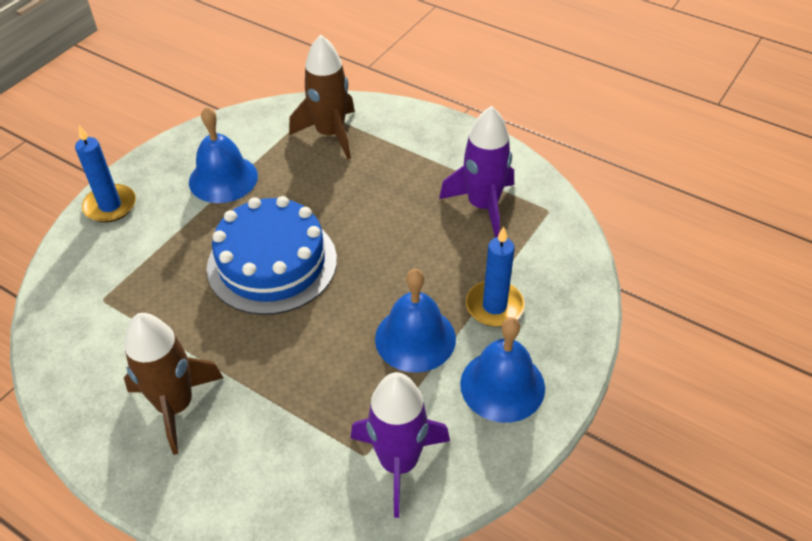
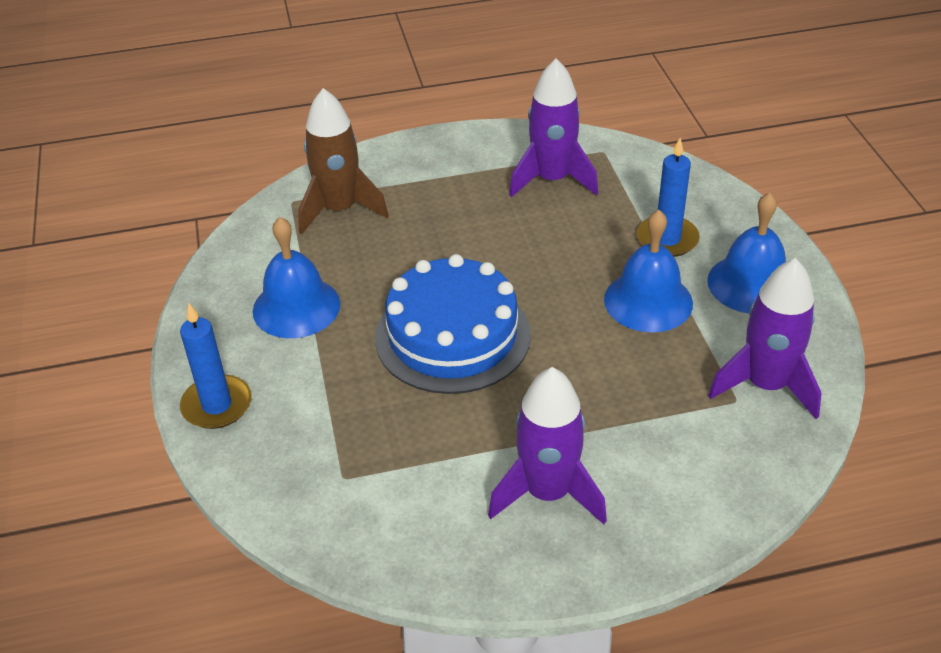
camera: 45 degrees left, 5 degrees down
brown rocket [124,313,223,455] -> purple rocket [488,367,607,524]

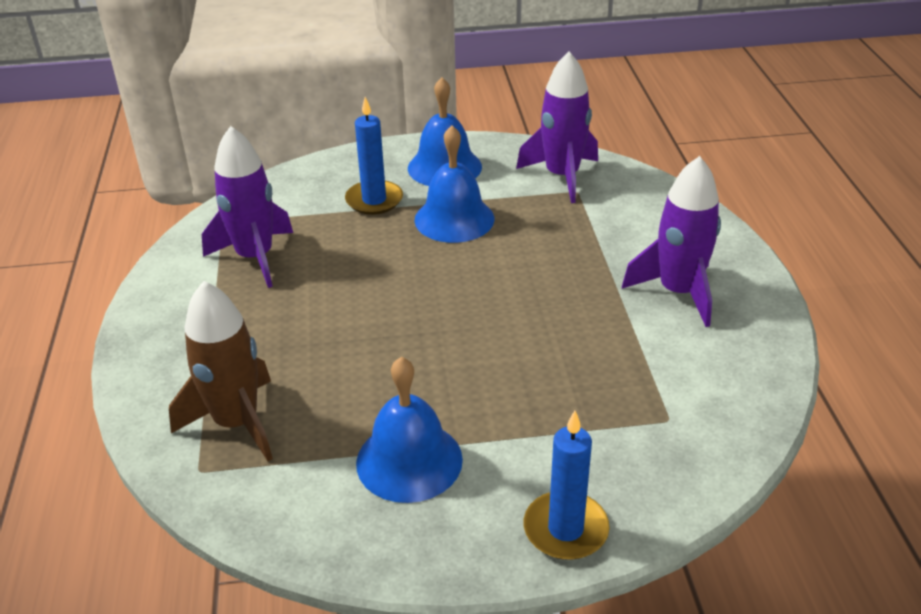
camera: 85 degrees left, 5 degrees down
blue cake [375,254,531,394] -> none

